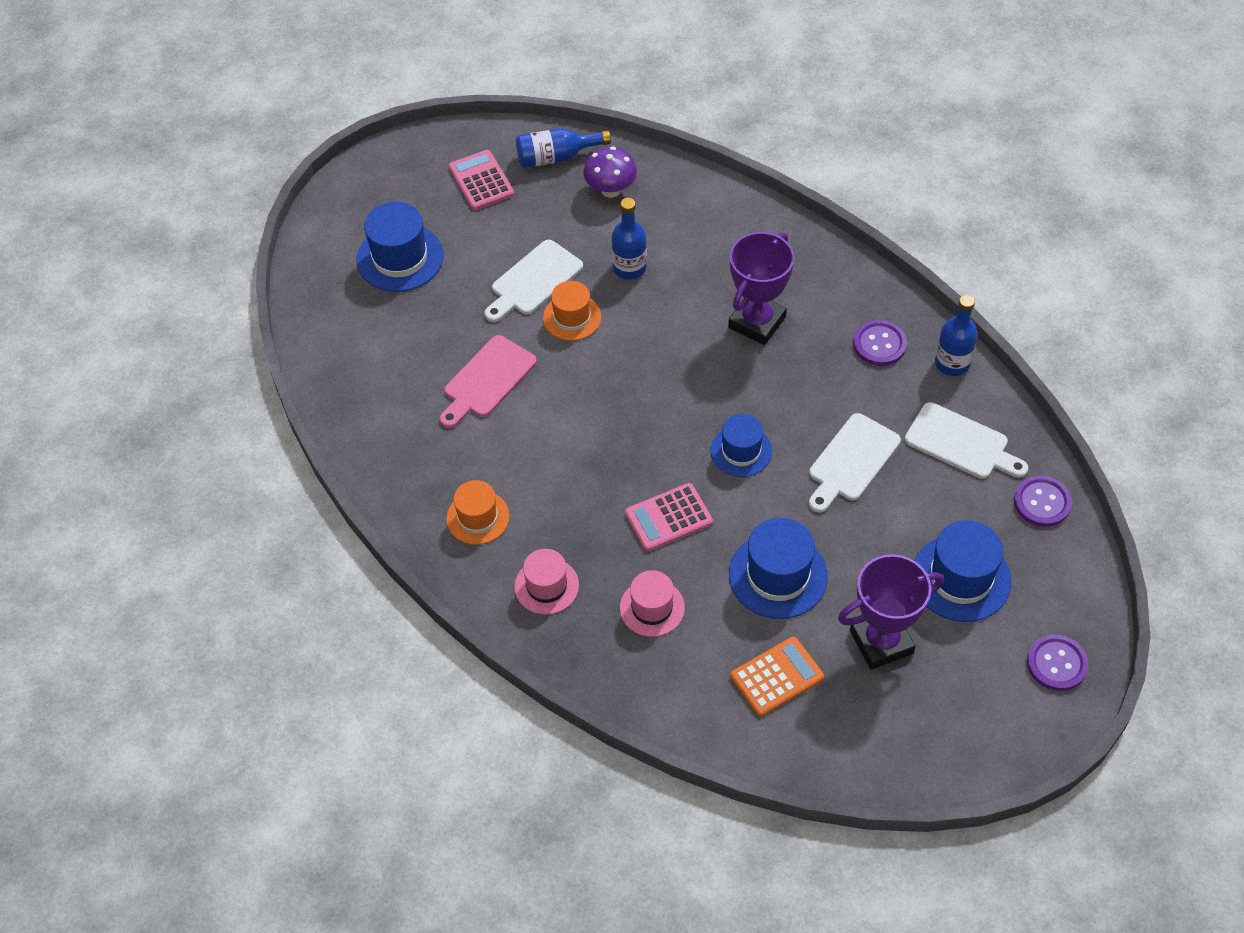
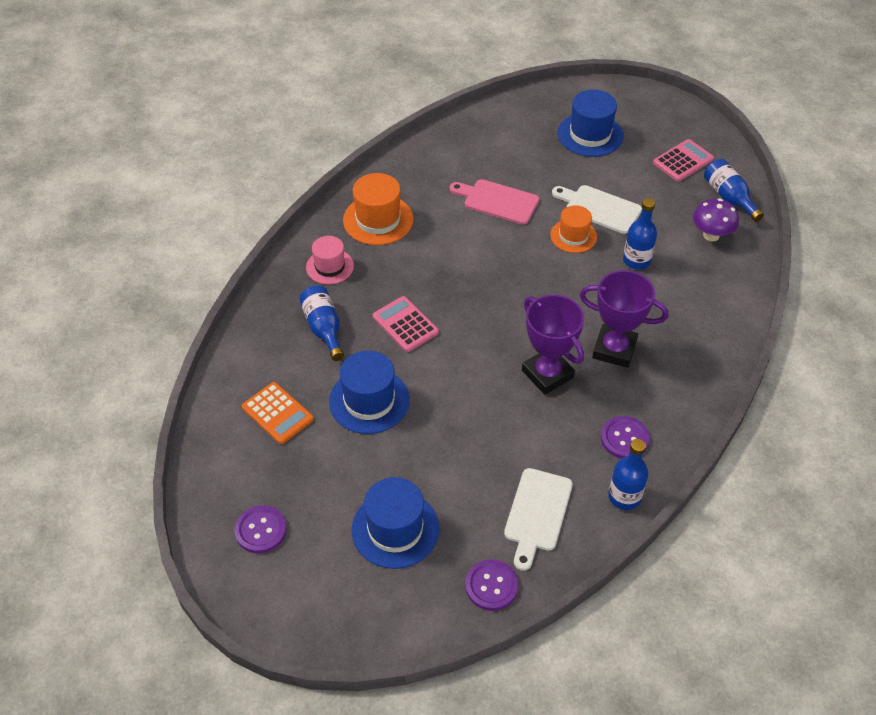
camera: 75 degrees right, 5 degrees down
orange hat [446,480,509,545] -> orange hat [343,173,414,245], size x1.53
pink hat [620,570,685,637] -> blue bottle [299,286,344,361]
blue hat [710,414,772,477] -> none
white cutting board [809,413,901,513] -> none
purple trophy [838,554,944,670] -> purple trophy moved to [522,295,584,395]
purple button [1027,635,1089,691] -> purple button moved to [234,505,287,553]

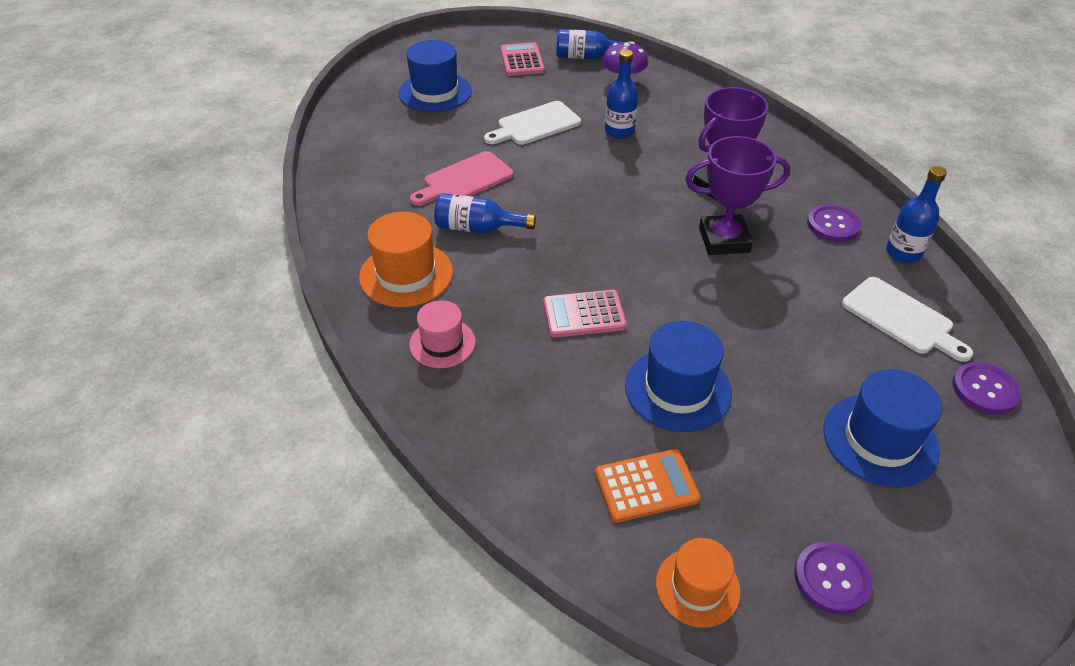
camera: 60 degrees left, 5 degrees down
blue bottle [299,286,344,361] -> blue bottle moved to [434,193,536,233]
orange hat [550,205,597,253] -> orange hat moved to [656,538,741,628]

